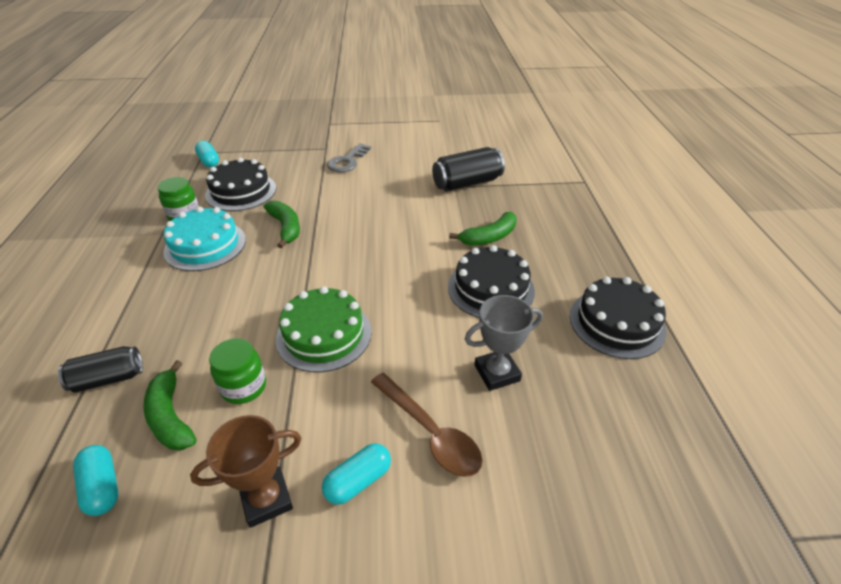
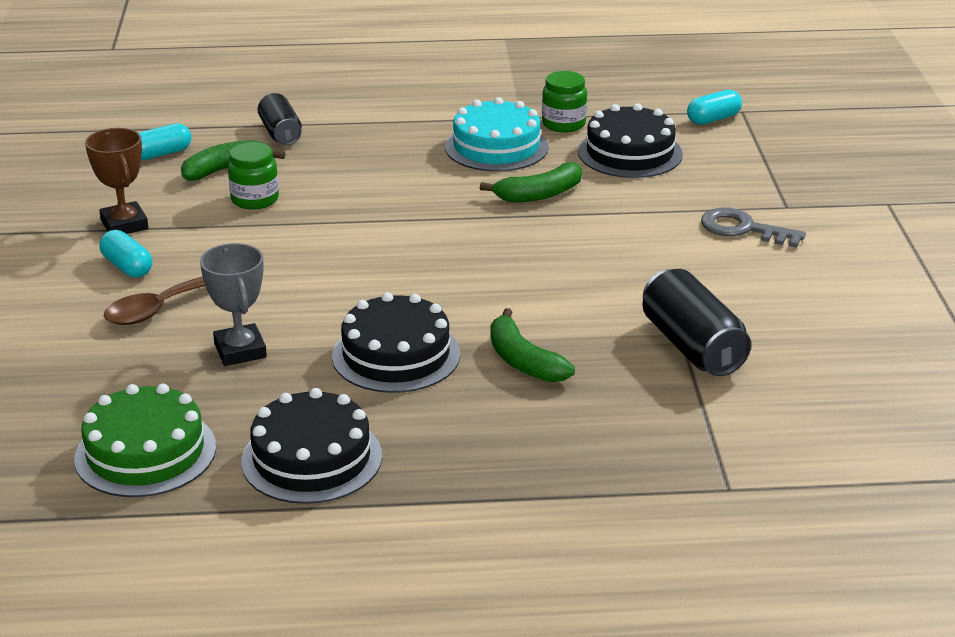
camera: 90 degrees right, 10 degrees down
green cake [276,286,372,373] -> green cake moved to [74,384,216,497]

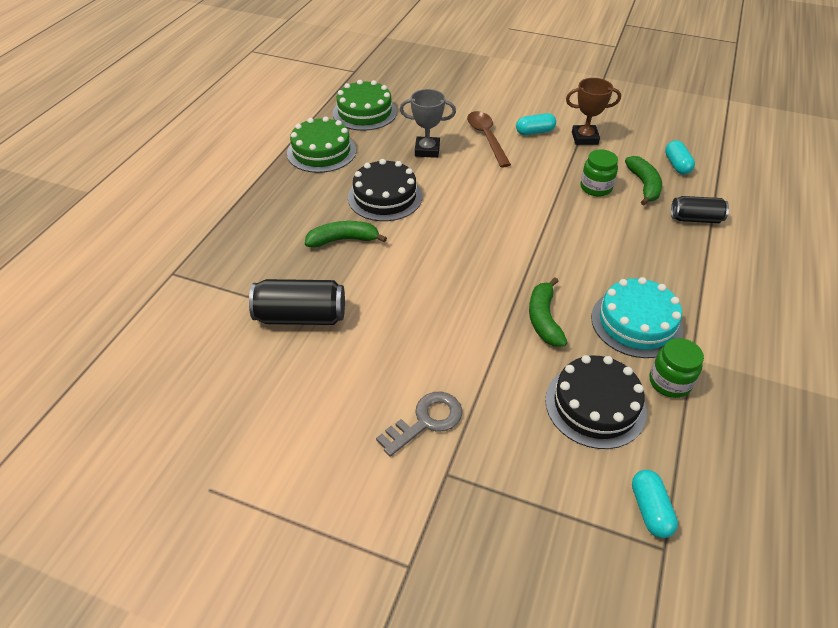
camera: 115 degrees right, 15 degrees up
black cake [241,388,382,504] -> green cake [287,116,356,173]

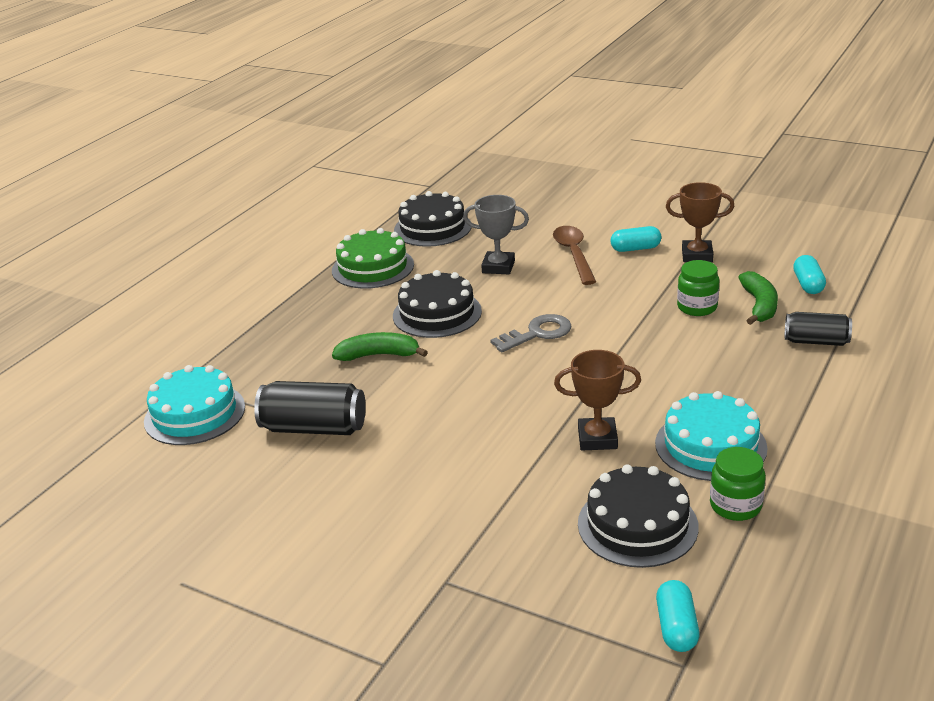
camera: 10 degrees right, 15 degrees down
green cake [333,80,397,131] -> black cake [394,191,472,247]
grey key [376,392,462,457] -> grey key moved to [490,314,572,352]
green banana [529,278,568,347] -> brown trophy [554,350,641,450]
none -> turquoise cake [144,365,245,445]

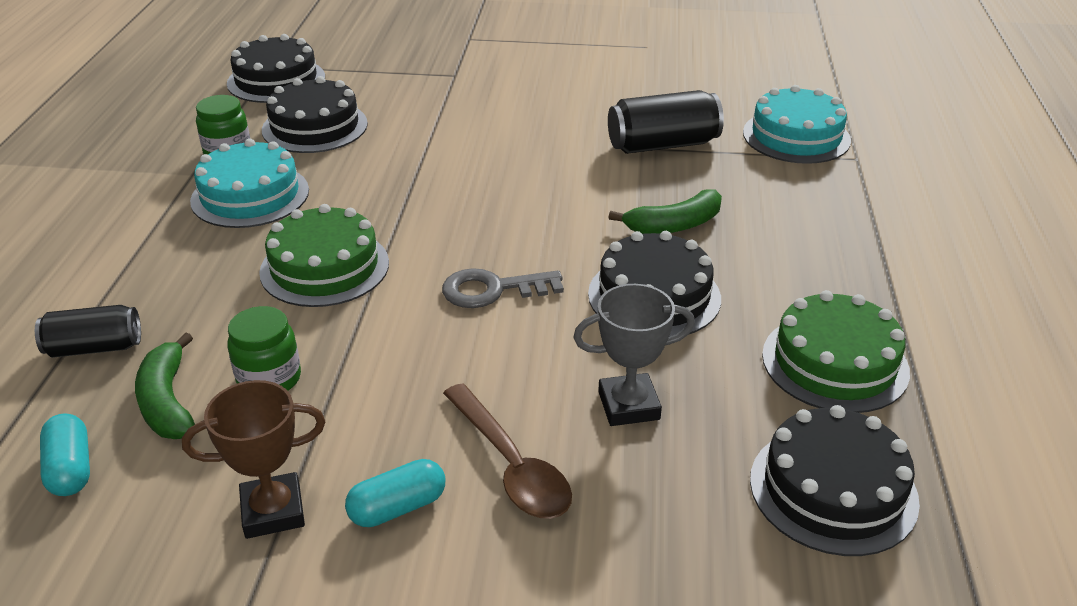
camera: 155 degrees right, 5 degrees up
grey key [490,314,572,352] -> grey key turned 45 degrees clockwise [442,268,564,308]
brown trophy [554,350,641,450] -> none
turquoise capsule [656,580,699,652] -> black cake [227,34,325,103]
none -> green cake [259,204,389,307]

